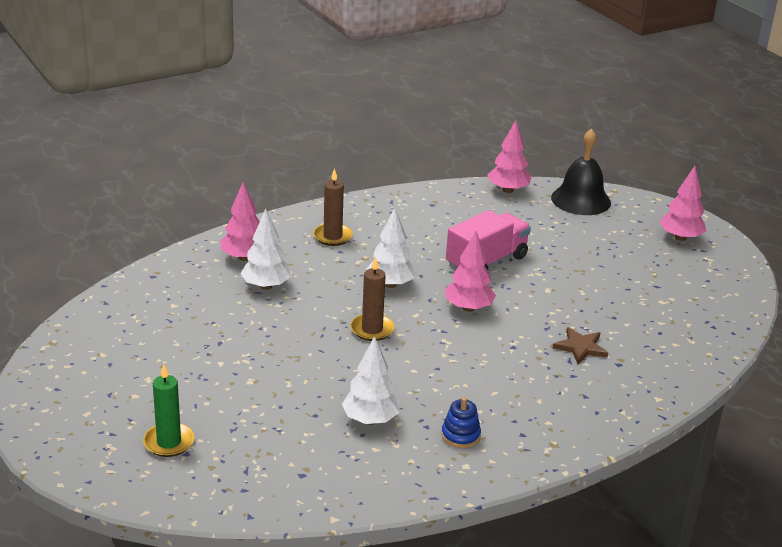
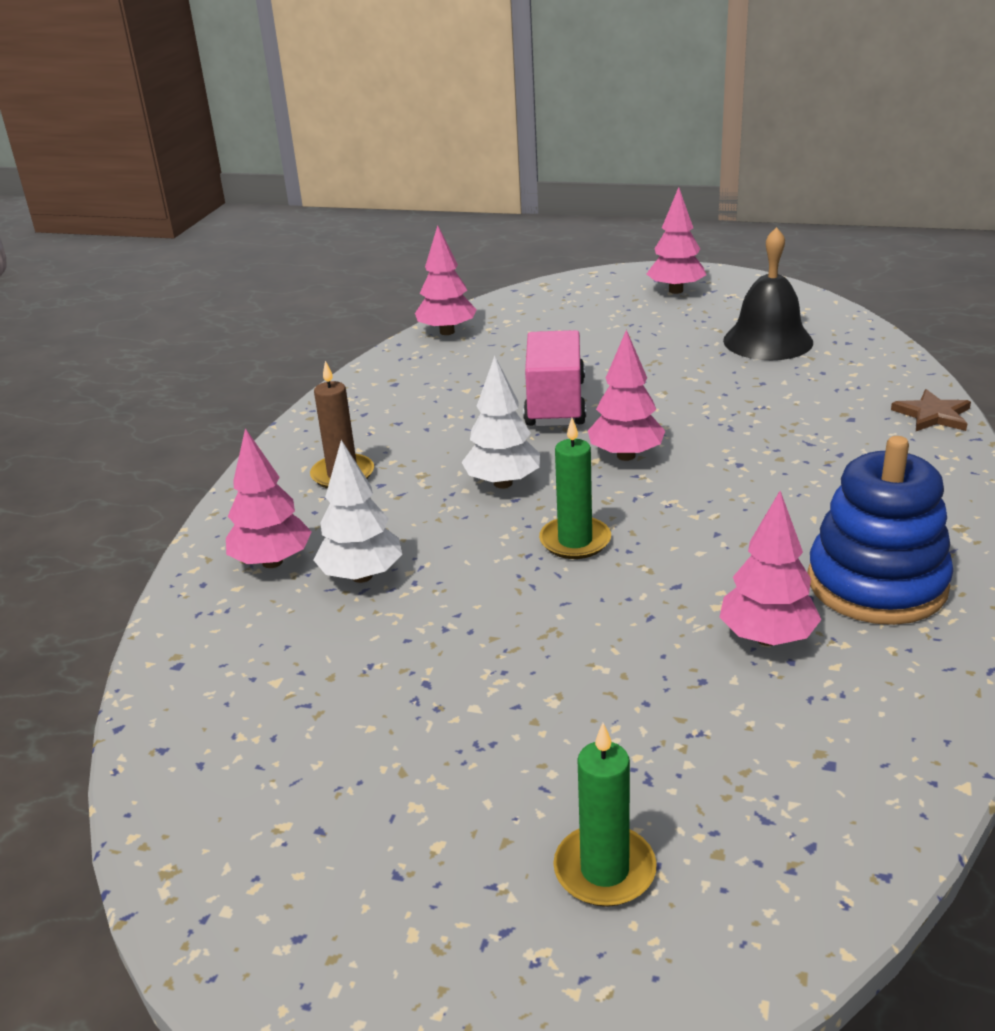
camera: 40 degrees left, 0 degrees up
white tree [342,336,399,425] -> pink tree [719,491,822,646]
brown candle [350,257,394,341] -> green candle [539,418,611,559]
blue stacking toy [441,397,481,448] -> blue stacking toy [808,436,953,625], size x2.20
black bell [551,128,611,215] -> black bell moved to [723,227,813,360]
brown star [553,327,608,364] -> brown star moved to [891,389,971,431]

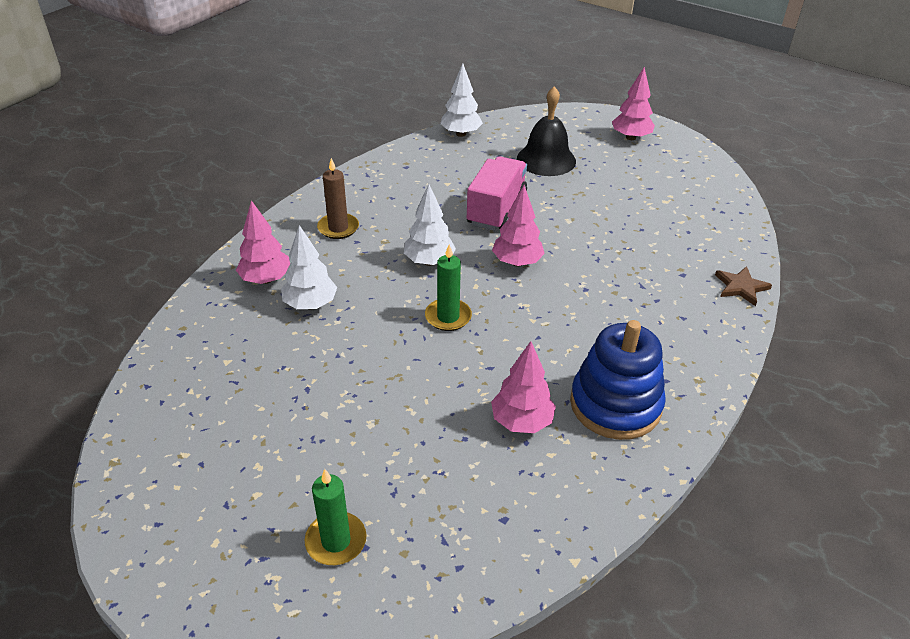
camera: 15 degrees right, 10 degrees up
pink tree [415,225,477,335] -> white tree [440,63,483,137]
black bell [723,227,813,360] -> black bell moved to [517,86,576,176]

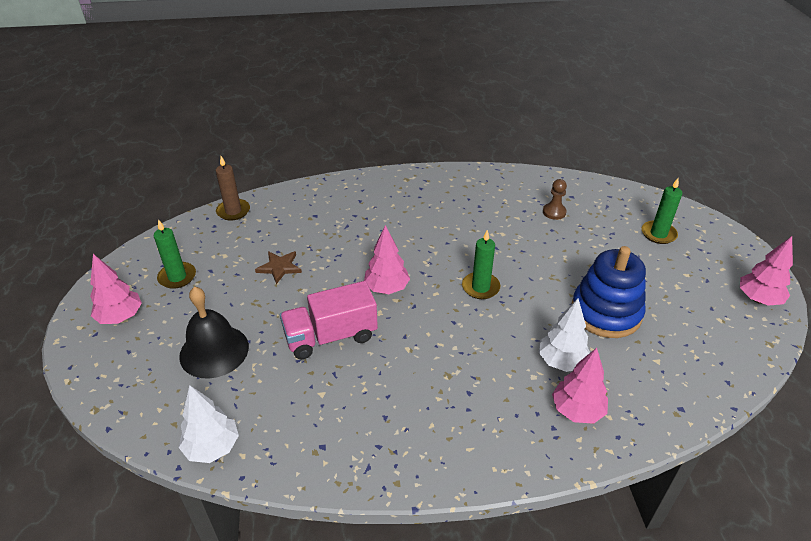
camera: 130 degrees left, 0 degrees up
brown candle [317,158,359,239] -> brown candle moved to [216,156,250,221]
white tree [404,184,456,266] -> none
pink tree [491,341,556,433] -> pink tree moved to [740,236,793,306]
blue stacking toy [570,320,666,440] -> blue stacking toy moved to [572,246,646,338]
brown star [715,266,772,306] -> brown star moved to [255,251,302,284]
none -> green candle [154,219,196,289]
none -> brown pawn [543,179,567,220]

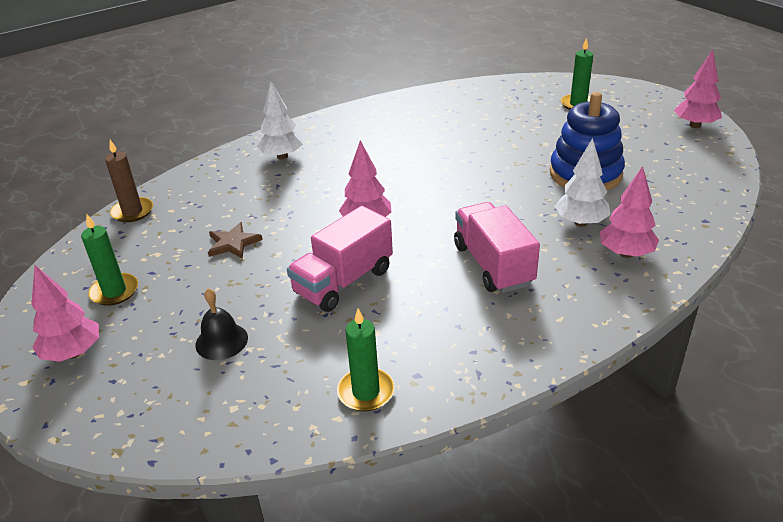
camera: 25 degrees left, 5 degrees down
black bell [179,286,249,379] -> black bell [195,288,248,360], size x0.61
white tree [179,385,239,463] -> white tree moved to [257,82,303,159]
green candle [462,230,500,299] -> green candle moved to [337,308,395,411]
brown pawn [543,179,567,220] -> none
none -> pink truck [454,202,540,293]

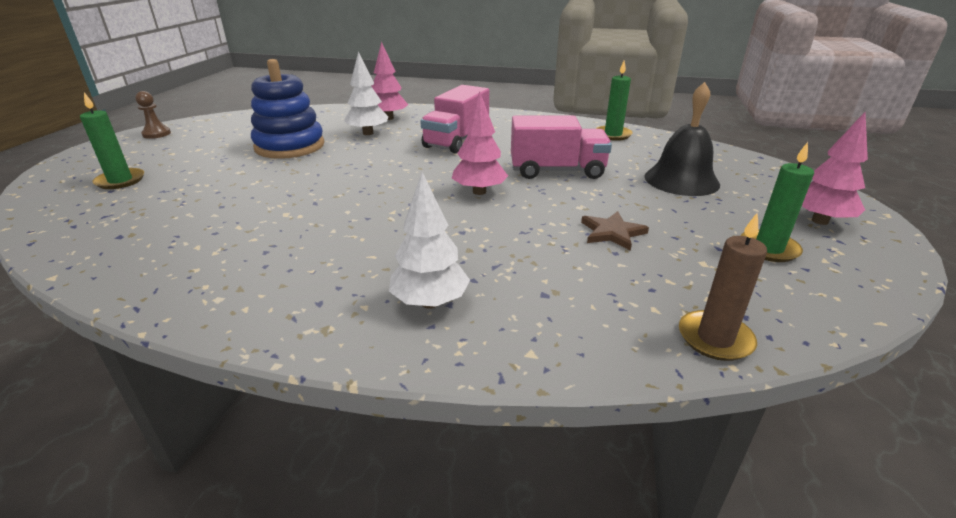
camera: 135 degrees left, 5 degrees down
black bell [195,288,248,360] -> black bell [644,82,720,196], size x1.63
pink tree [674,49,722,128] -> brown pawn [135,91,171,139]

